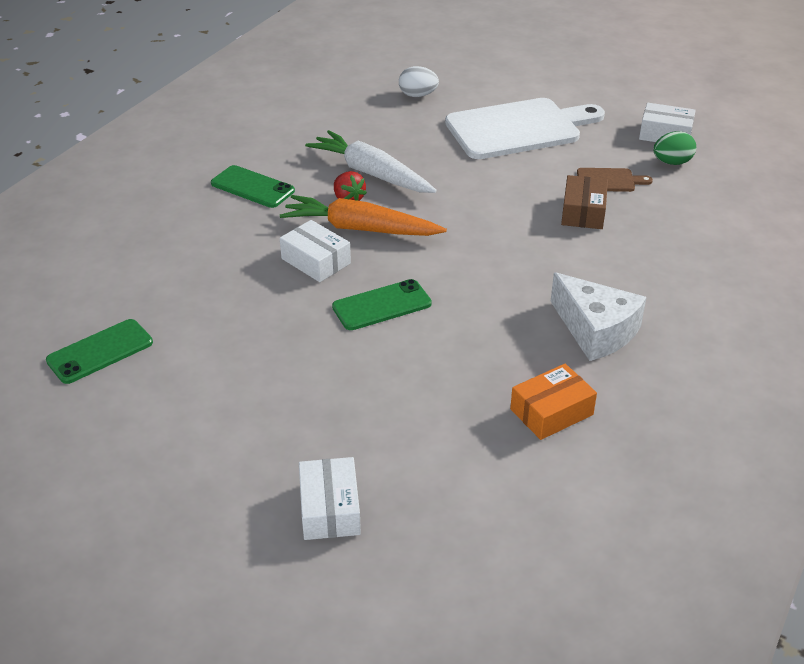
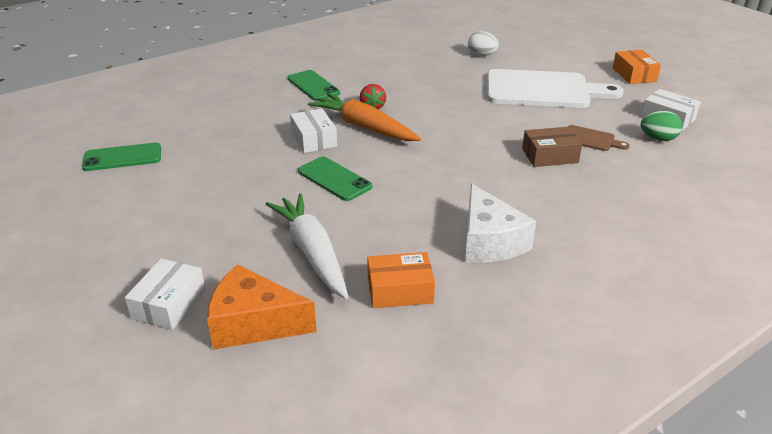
camera: 25 degrees right, 5 degrees down
white carrot [305,130,437,193] -> white carrot moved to [266,194,348,299]
green phone [332,279,432,330] -> green phone turned 45 degrees clockwise [298,157,372,201]
brown box [561,175,608,229] -> brown box turned 45 degrees clockwise [522,127,582,167]
none -> orange cheese [207,264,317,350]
none -> orange box [613,50,661,84]

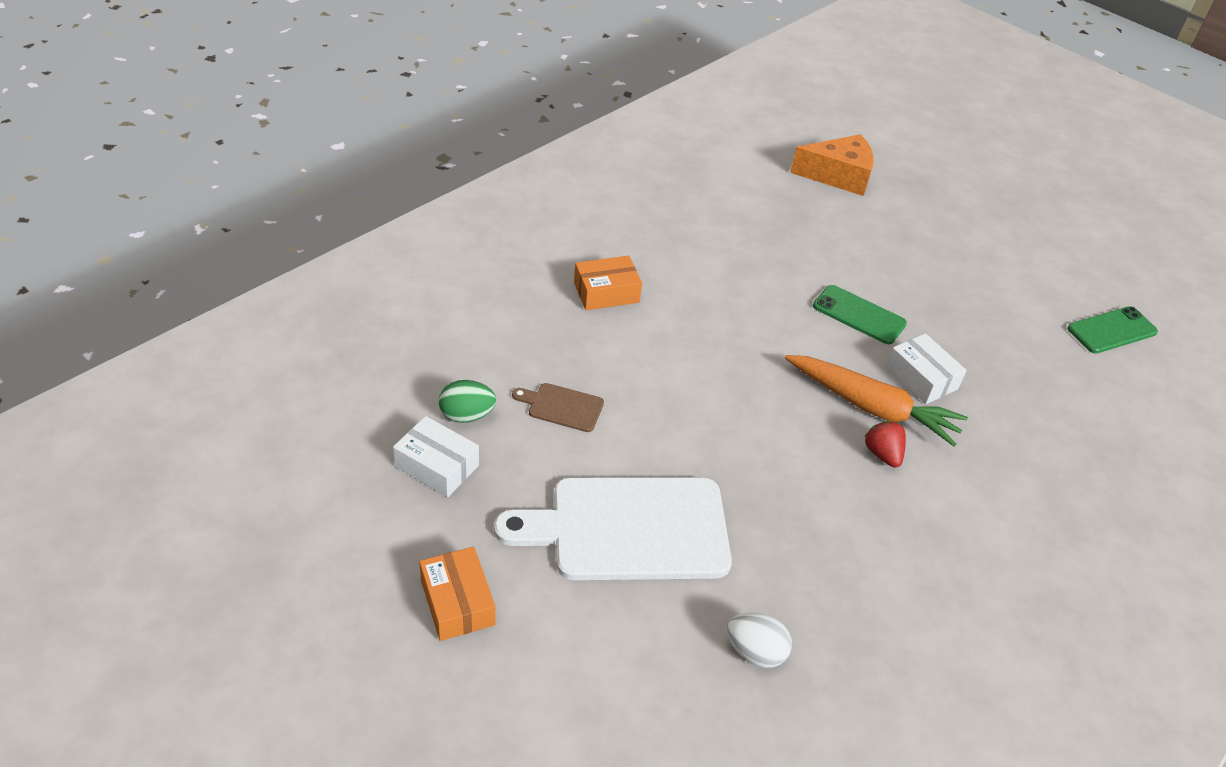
camera: 165 degrees right, 10 degrees up
white box [125,259,205,330] -> none
white carrot [266,194,348,299] -> none
green phone [287,70,340,101] -> none
orange box [367,252,435,308] -> orange box moved to [574,256,642,310]
white cheese [465,183,537,263] -> none
brown box [522,127,582,167] -> none

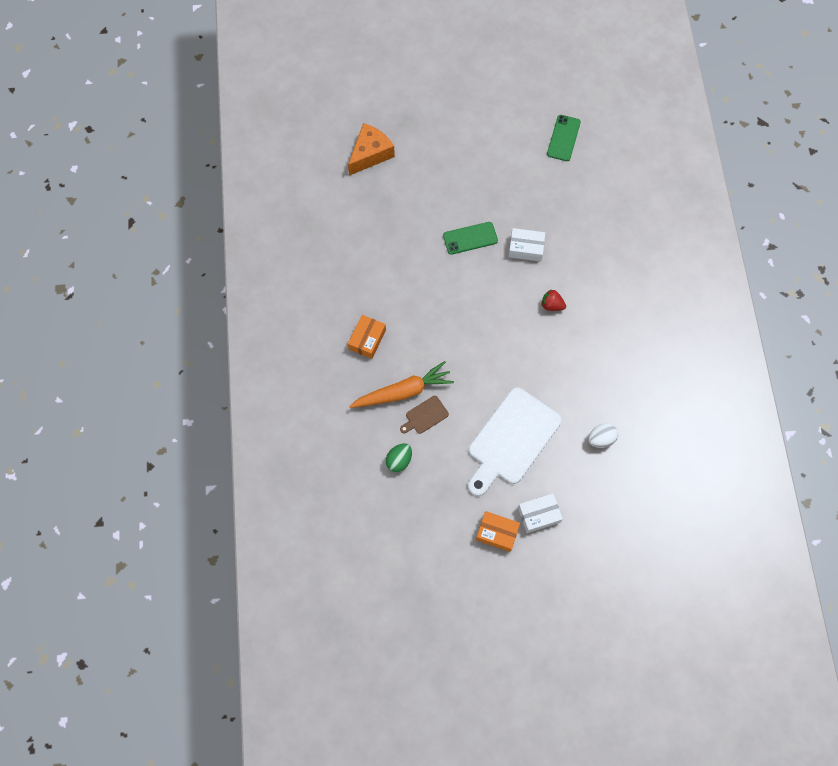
camera: 45 degrees left, 25 degrees up
white box [393,416,479,497] -> white box moved to [518,493,563,533]
orange carrot [785,355,968,446] -> orange carrot moved to [349,361,454,408]

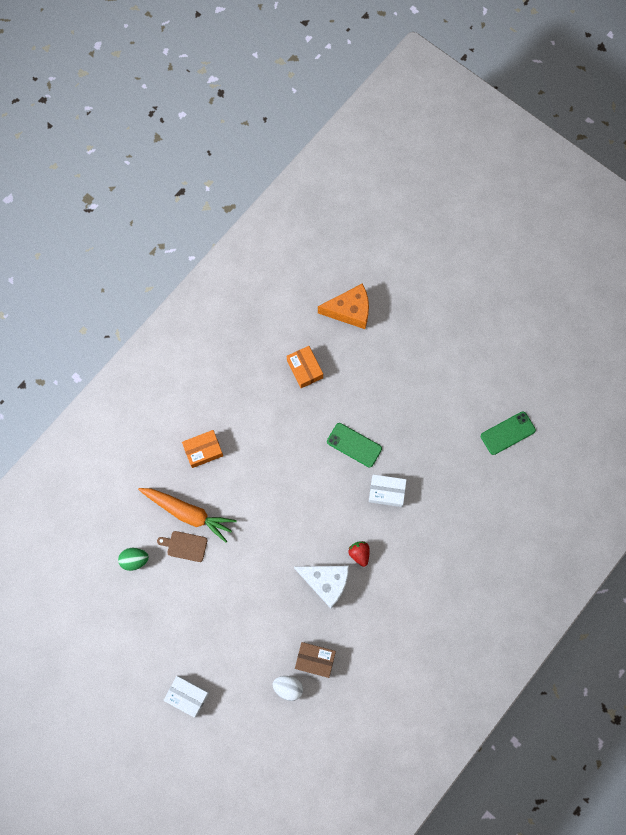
camera: 45 degrees right, 5 degrees up
white cutting board [468,387,562,496] -> none
orange box [476,511,520,552] -> orange box moved to [287,346,323,388]
white box [508,228,545,262] -> white box turned 45 degrees counterclockwise [369,474,407,507]
none -> white cheese [294,566,349,609]
none -> brown box [295,642,336,678]

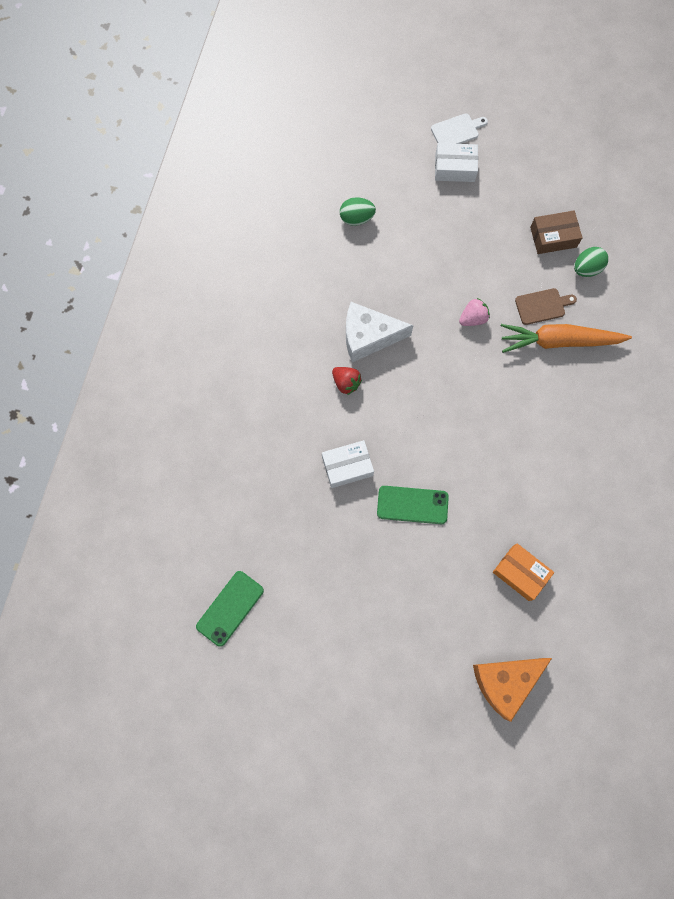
camera: 155 degrees right, 0 degrees up
orange box [182,430,223,468] -> none
white egg [273,676,303,701] -> green egg [340,197,376,226]
brown box [295,642,336,678] -> brown box moved to [530,211,583,254]
none -> white cutting board [431,113,488,144]
none -> pink strawberry [459,298,490,326]

